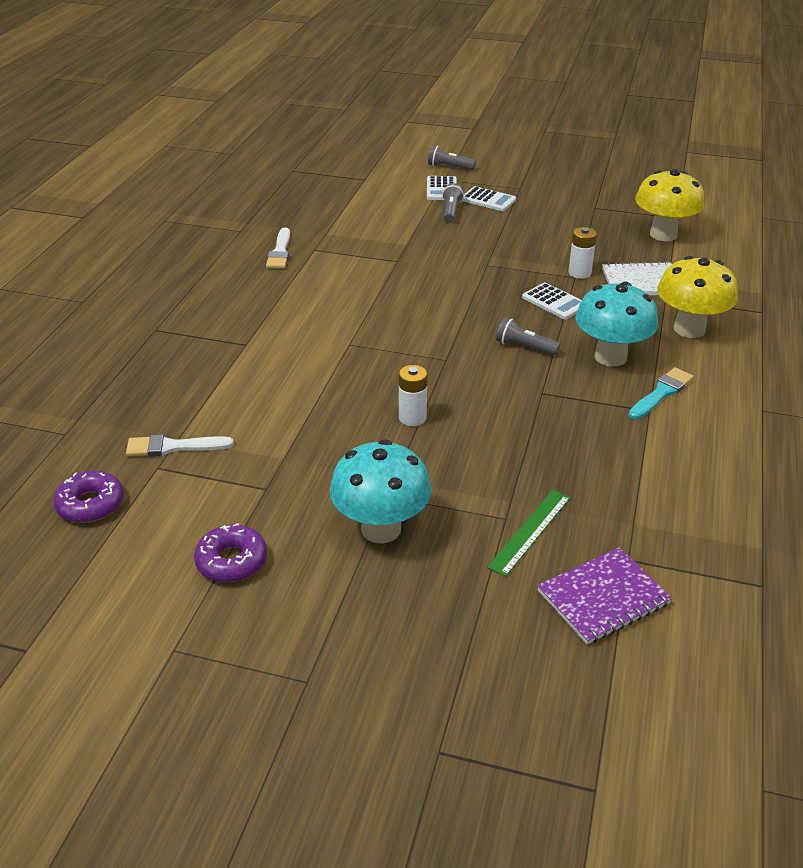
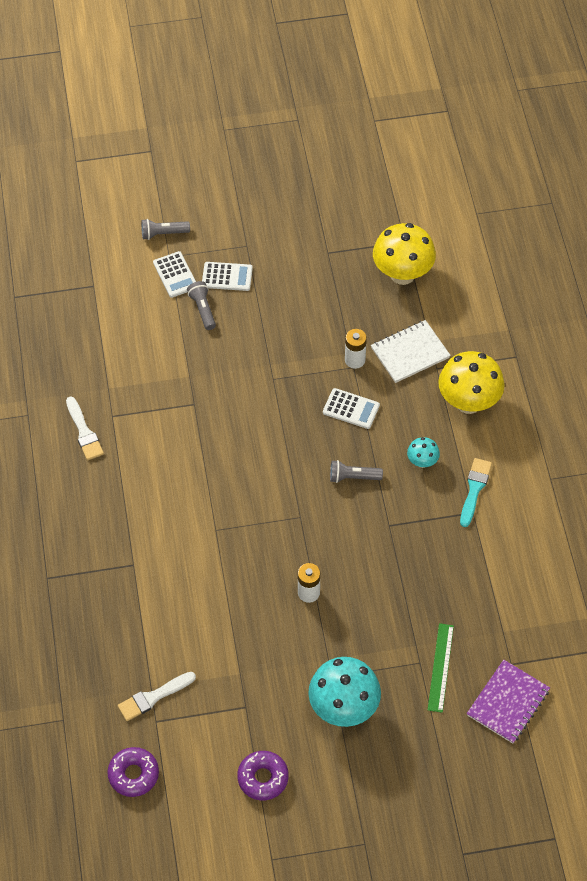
camera: 25 degrees left, 20 degrees up
turquoise mushroom [575,282,658,367] -> turquoise mushroom [407,437,440,468], size x0.49

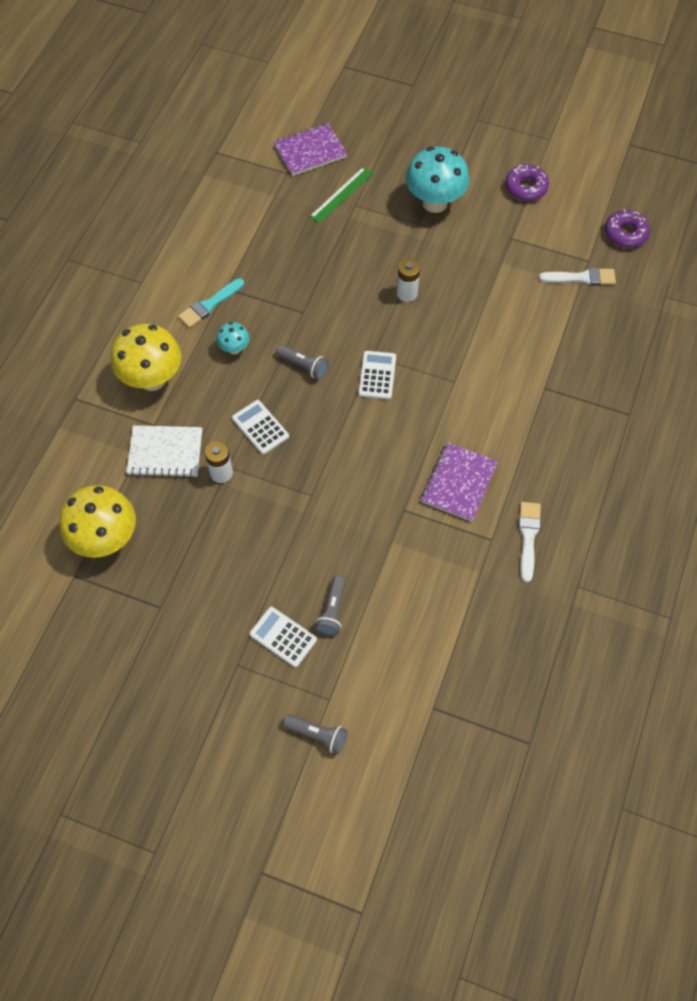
camera: 150 degrees left, 5 degrees up
white calculator [153,251,196,298] -> white calculator moved to [358,351,396,400]
none -> purple notebook [421,442,498,522]

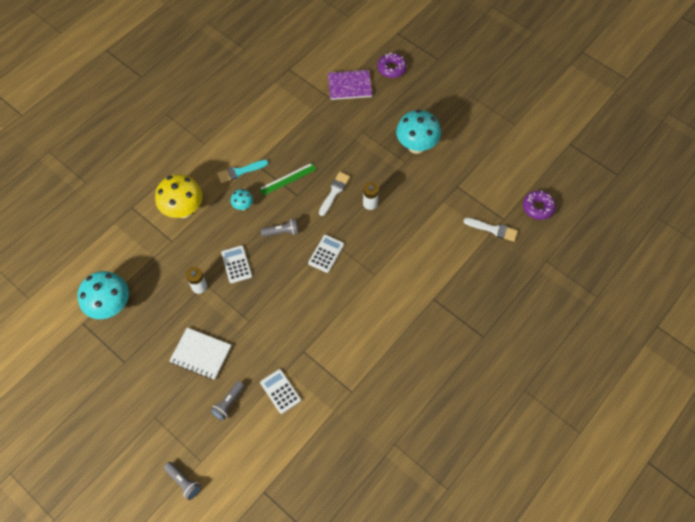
camera: 20 degrees right, 0 degrees up
yellow mushroom [59,485,136,558] -> turquoise mushroom [78,271,129,319]
white notebook [126,425,202,478] -> white notebook moved to [169,328,231,380]
white calculator [249,607,317,667] -> white calculator moved to [260,369,301,414]
grey flashlight [276,345,329,379] -> grey flashlight turned 60 degrees counterclockwise [261,219,298,237]
green ruler [310,167,373,223] -> green ruler moved to [259,163,317,196]
purple notebook [421,442,498,522] -> none
purple donut [505,164,549,201] -> purple donut moved to [377,53,407,78]
white brush [518,502,541,582] -> white brush moved to [319,172,350,216]

